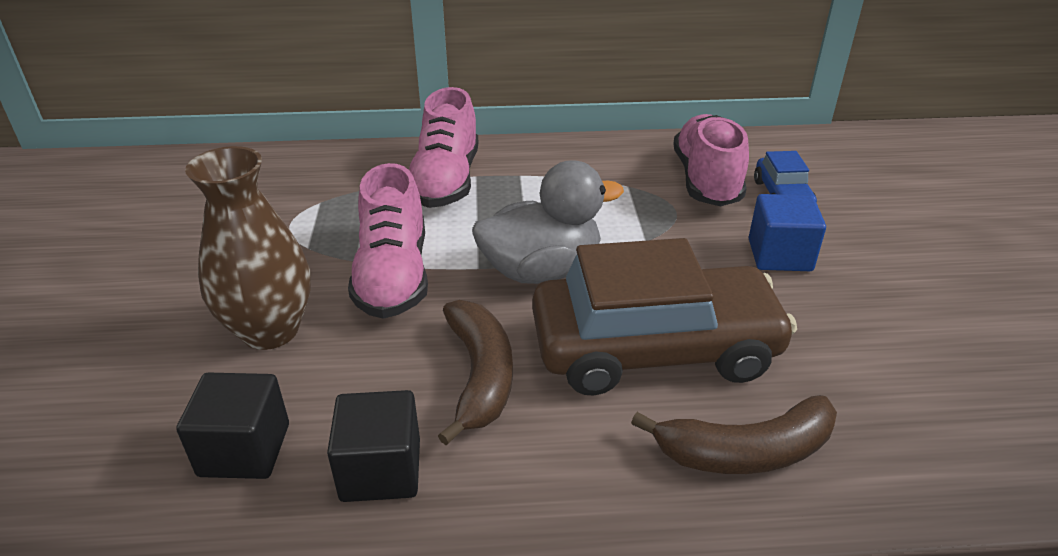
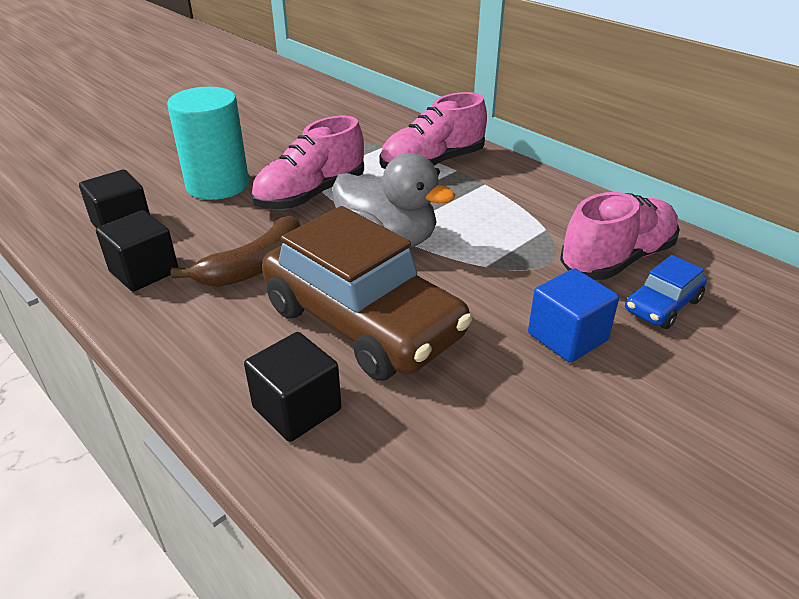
camera: 50 degrees right, 0 degrees up
brown vase [185,146,311,350] -> turquoise cylinder [167,87,249,200]
brown banana [631,395,837,474] -> black cube [244,332,341,442]

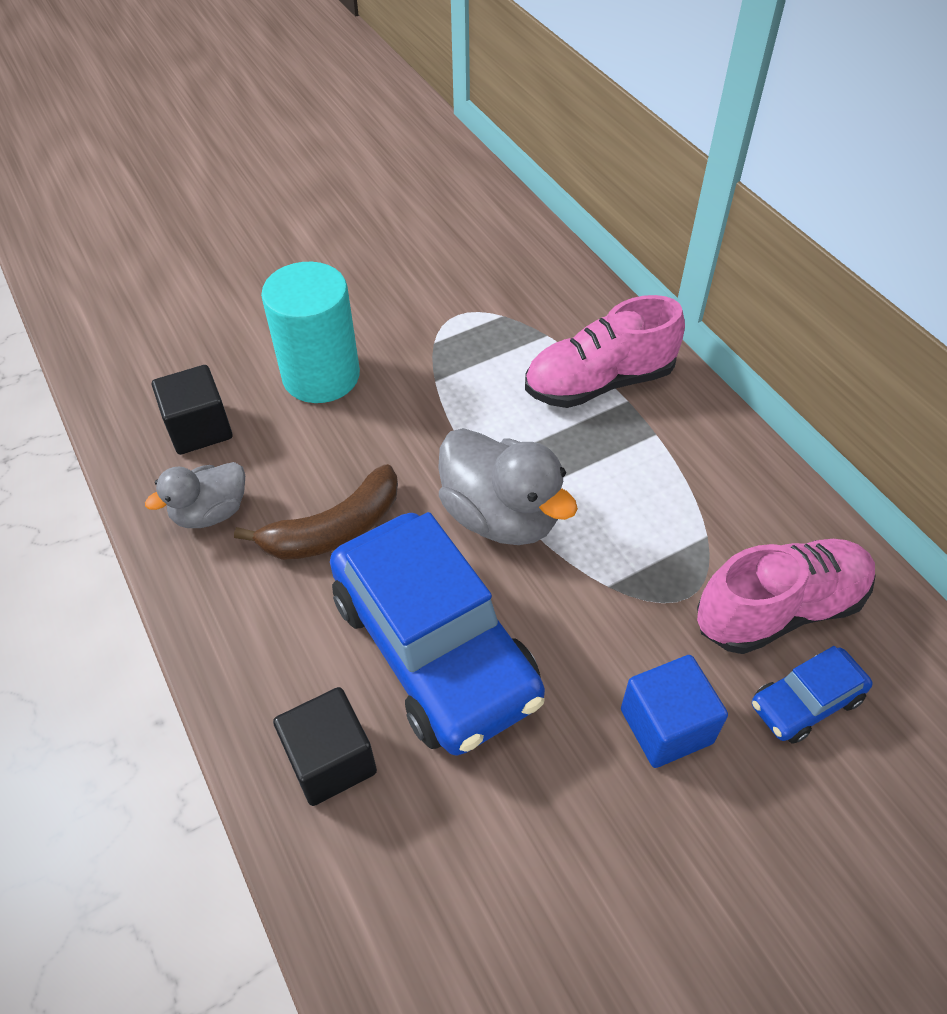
camera: 15 degrees right, 15 degrees up
black cube [96,210,178,292] -> grey duck [145,462,245,528]
pink shoe [251,115,364,210] -> none
brown car [262,206,472,381] -> blue car [330,512,545,755]

